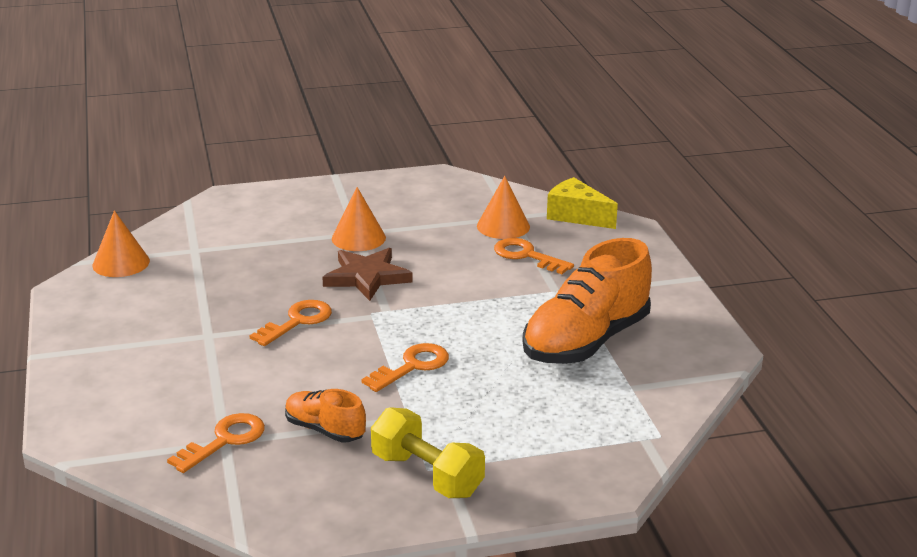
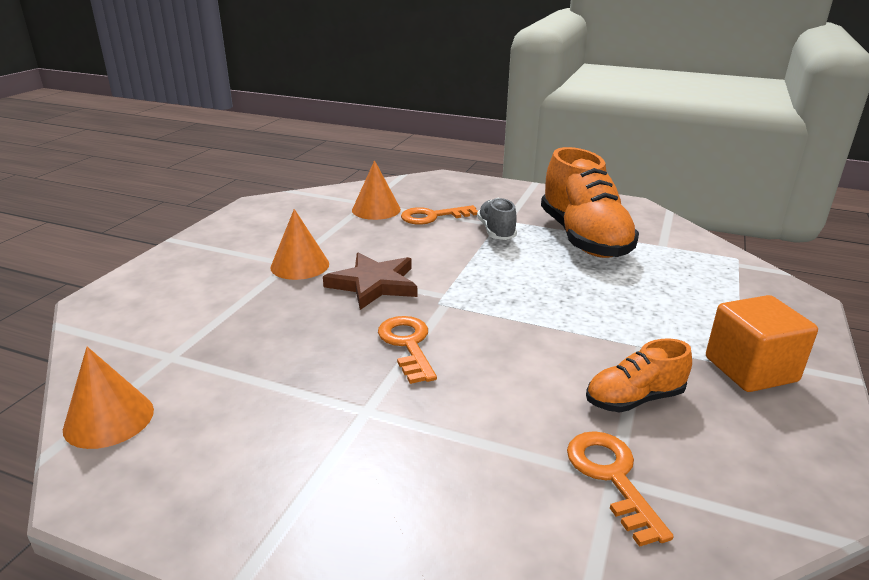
camera: 55 degrees left, 0 degrees up
orange key [361,343,449,392] -> none
yellow dumbbell [371,407,485,498] -> orange cube [706,295,818,392]
yellow cheese [547,177,618,229] -> none
none -> grey shoe [477,198,517,240]

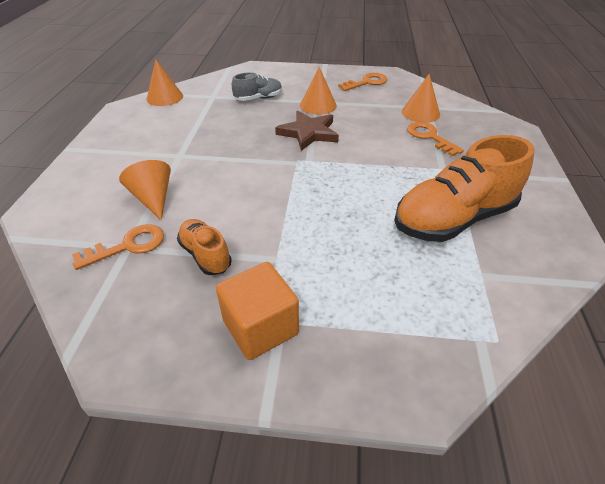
camera: 75 degrees right, 15 degrees up
orange key [378,316,437,384] -> orange key moved to [338,73,388,91]
grey shoe [477,198,517,240] -> grey shoe moved to [232,72,282,101]
none -> orange cone [119,160,171,220]

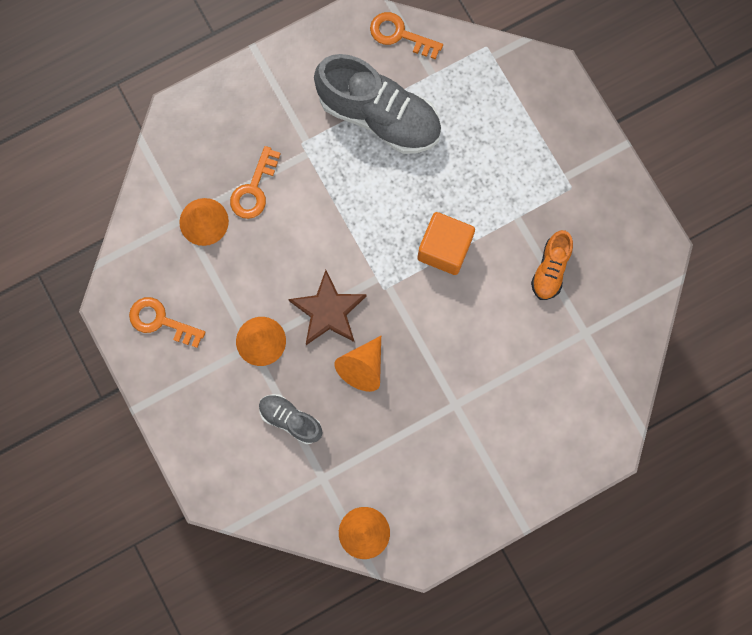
camera: 125 degrees left, 35 degrees up
orange key [72,224,164,270] -> orange key moved to [370,12,443,60]
orange cone [119,160,171,220] -> orange cone moved to [334,336,381,392]
orange cube [216,262,299,360] -> orange cube moved to [417,212,475,275]
orange shoe [394,135,535,242] -> grey shoe [314,54,441,154]

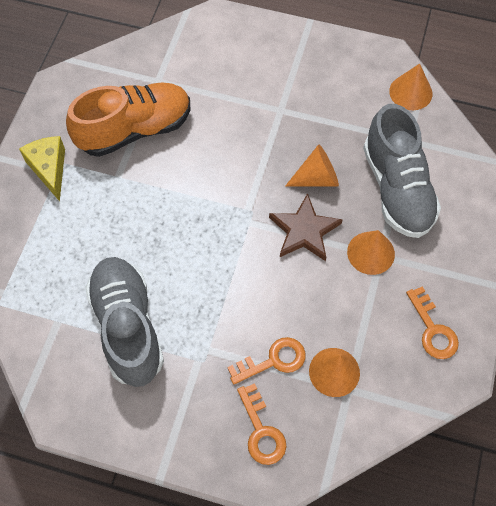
camera: 135 degrees left, 15 degrees down
grey shoe [259,394,323,444] -> grey shoe [363,104,441,238], size x1.98
orange key [370,12,443,60] -> orange key moved to [237,383,286,465]
orange cube [417,212,475,275] -> none
orange shoe [531,230,573,300] -> orange shoe [66,82,190,157], size x1.98
none -> yellow cheese [19,136,65,201]

